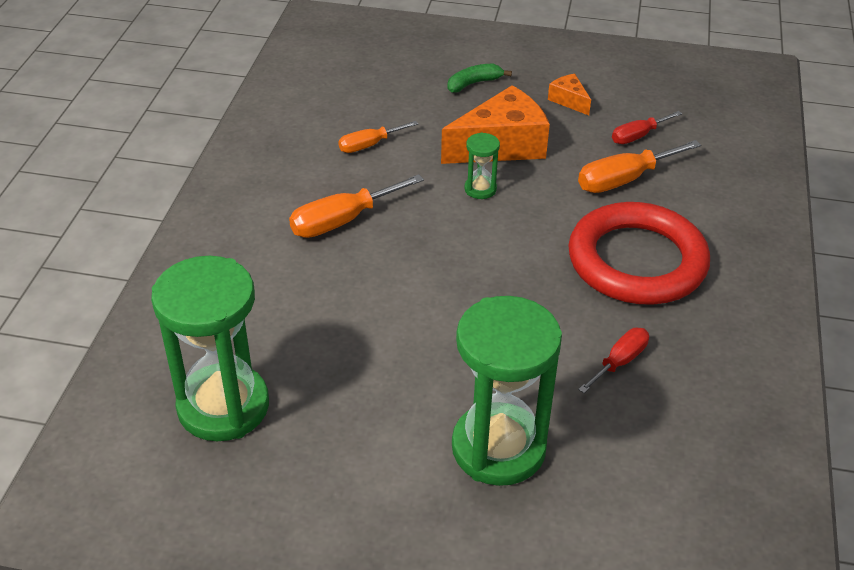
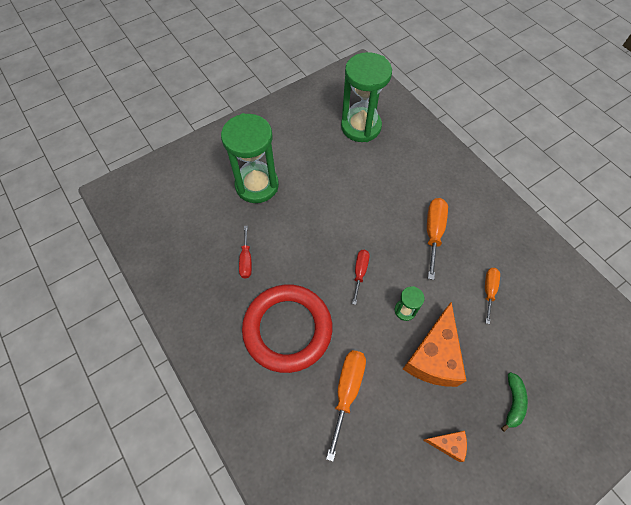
camera: 135 degrees right, 20 degrees up
red screwdriver [612,111,682,144] -> red screwdriver moved to [352,250,370,305]

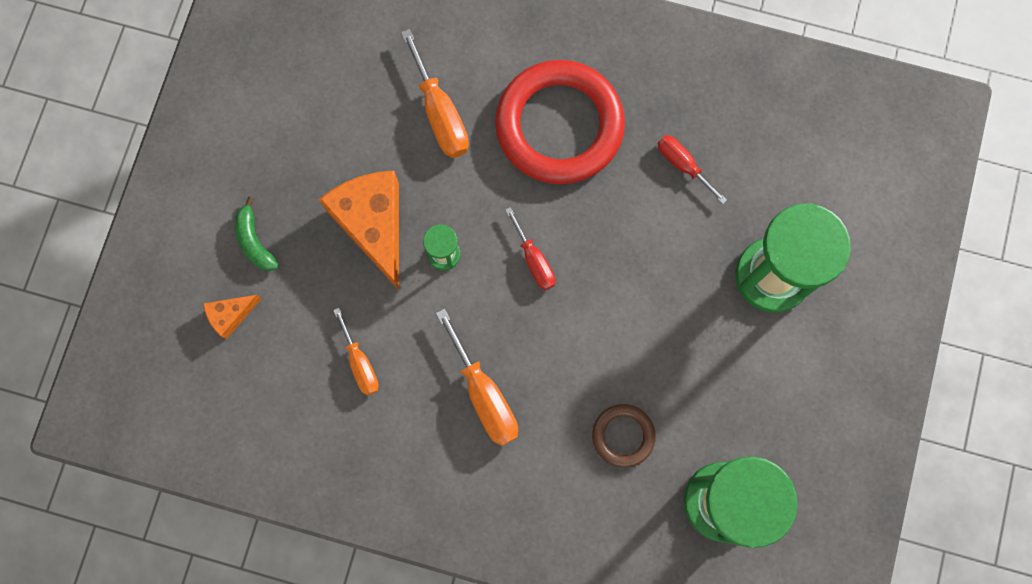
camera: 140 degrees right, 15 degrees up
orange cheese [423,431,467,462] -> orange cheese moved to [203,295,262,339]
none -> brown ring [592,404,656,468]

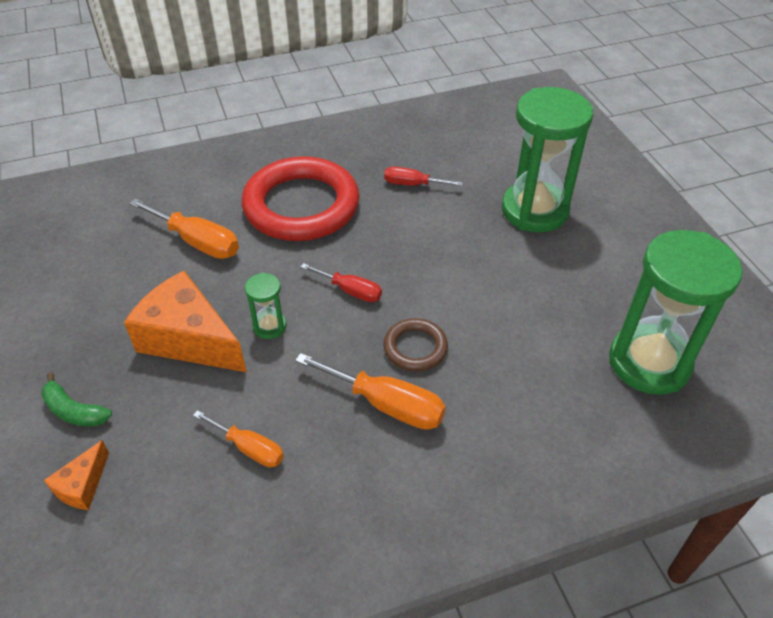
camera: 35 degrees left, 30 degrees down
brown ring [592,404,656,468] -> brown ring moved to [384,318,448,371]

